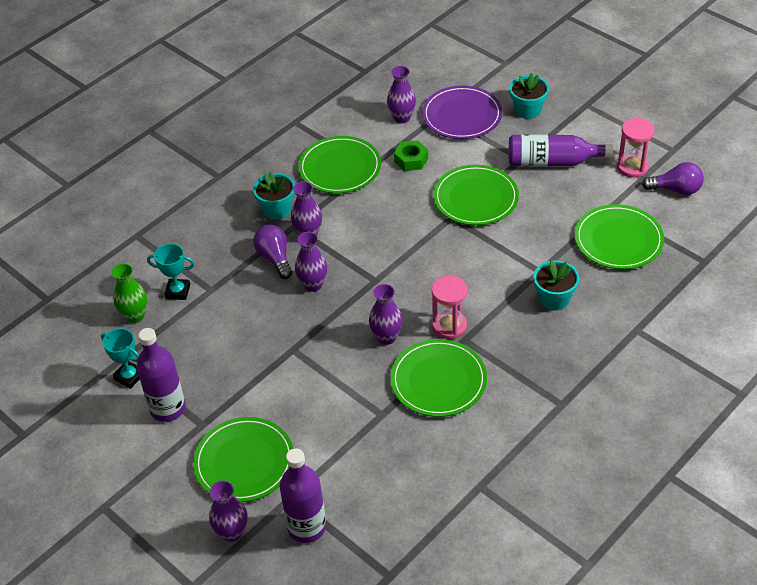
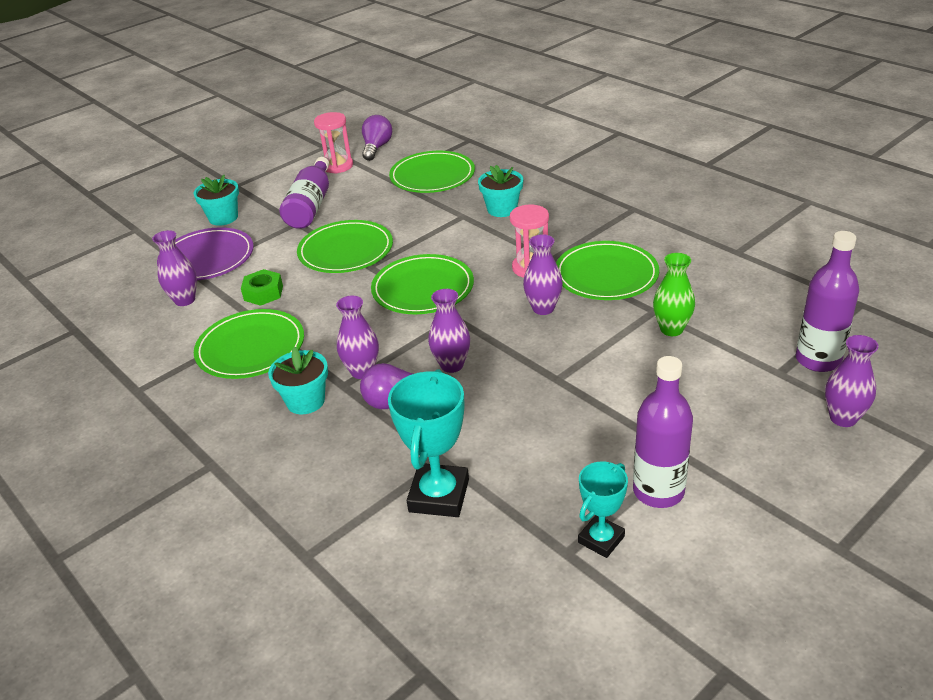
camera: 85 degrees left, 10 degrees down
green vase [112,263,147,323] -> green vase moved to [653,253,695,336]
turquoise trophy [147,244,195,300] -> turquoise trophy [388,369,469,517], size x1.62
green plate [193,417,293,502] -> green plate moved to [371,254,474,314]

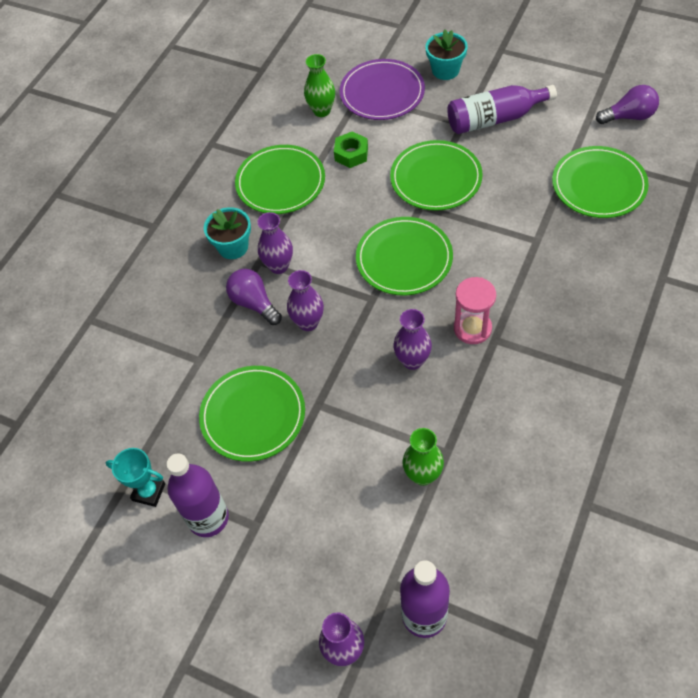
camera: 70 degrees right, 20 degrees up
purple vase [152,230,197,306] -> green vase [304,54,335,117]
pink hourglass [314,112,353,174] -> none
turquoise trophy [388,369,469,517] -> none
turquoise flower pot [478,165,523,217] -> none
green plate [556,241,659,300] -> green plate moved to [199,366,305,462]

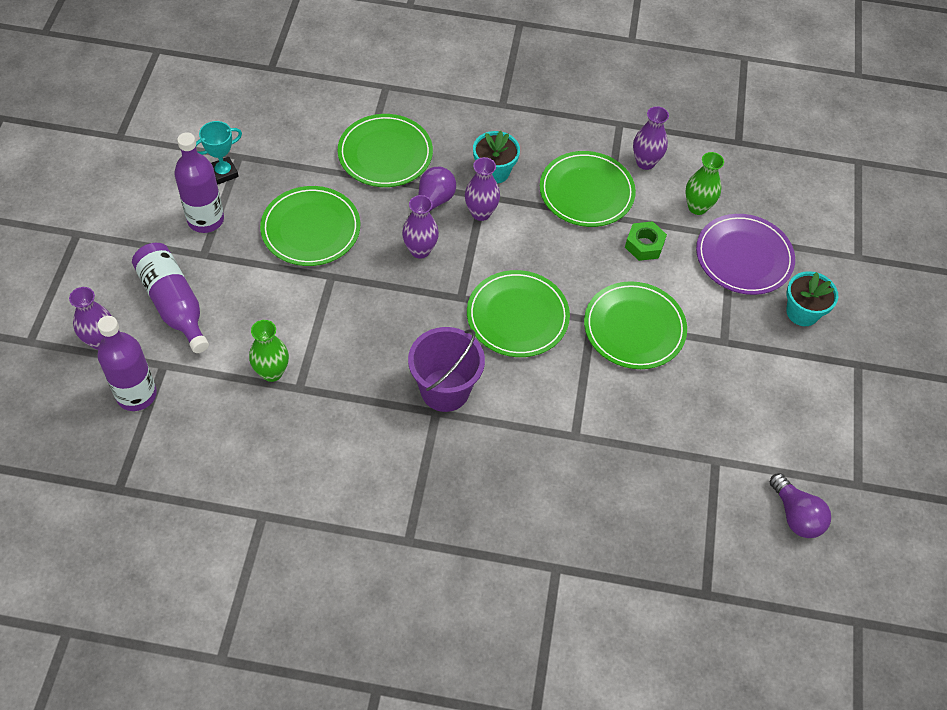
camera: 65 degrees right, 0 degrees up
turquoise trophy [106,448,165,507] -> turquoise trophy turned 60 degrees clockwise [196,121,242,185]
purple vase [393,309,432,370] -> purple vase moved to [633,106,669,170]
purple bottle [447,85,557,134] -> purple bottle moved to [132,243,209,353]
pink hourglass [454,277,496,344] -> purple bucket [408,327,485,412]
green plate [552,146,649,218] -> green plate moved to [338,114,433,187]

